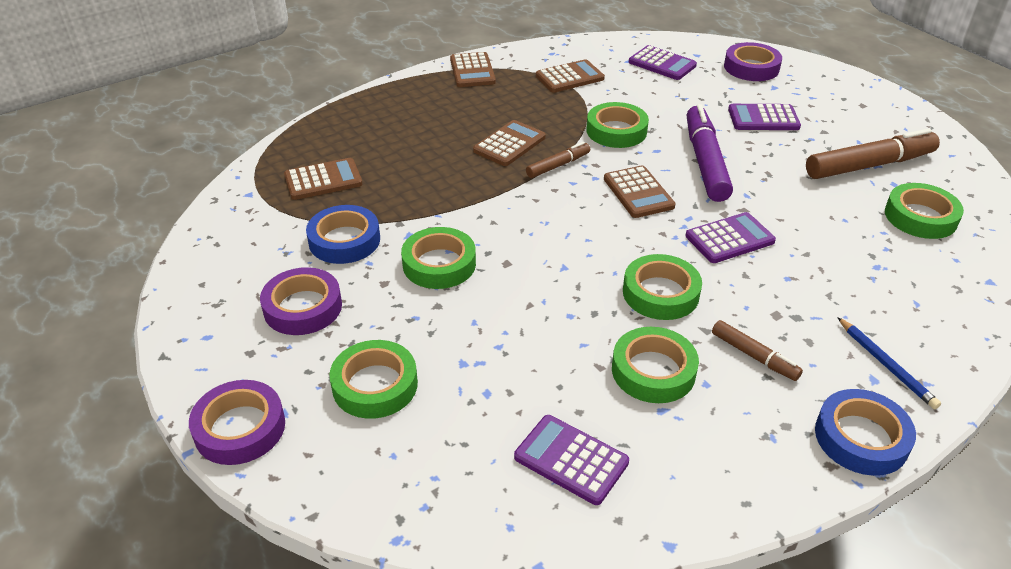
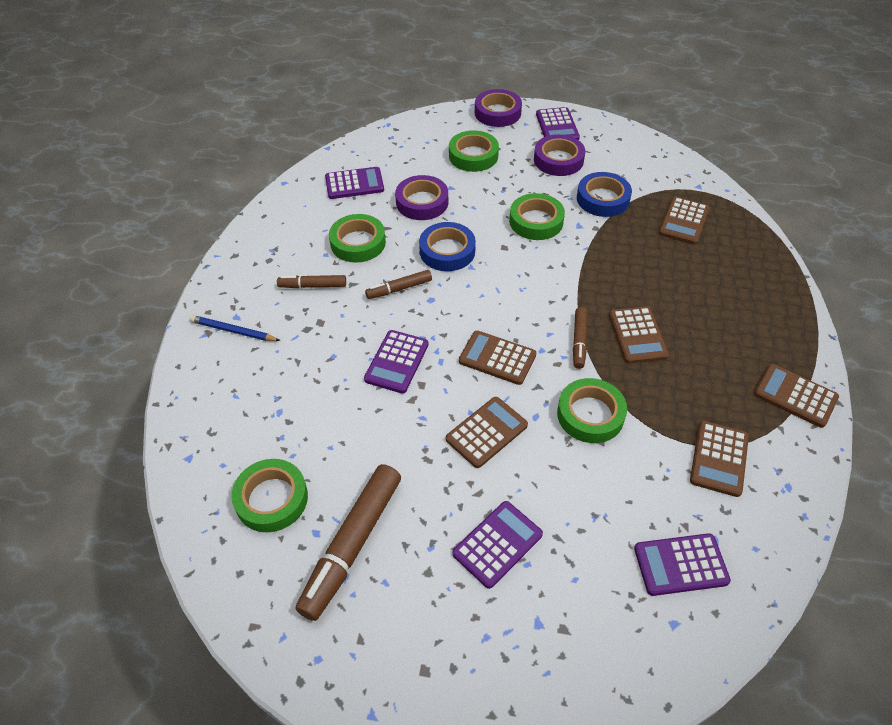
camera: 135 degrees right, 10 degrees up
green tape [623,254,702,320] -> brown marker [365,270,432,299]
purple marker [687,104,733,202] -> brown calculator [446,397,528,468]
purple tape [724,42,782,81] -> purple tape moved to [395,175,448,220]
blue tape [815,389,916,476] -> blue tape moved to [419,222,476,271]
none -> purple calculator [536,107,580,140]

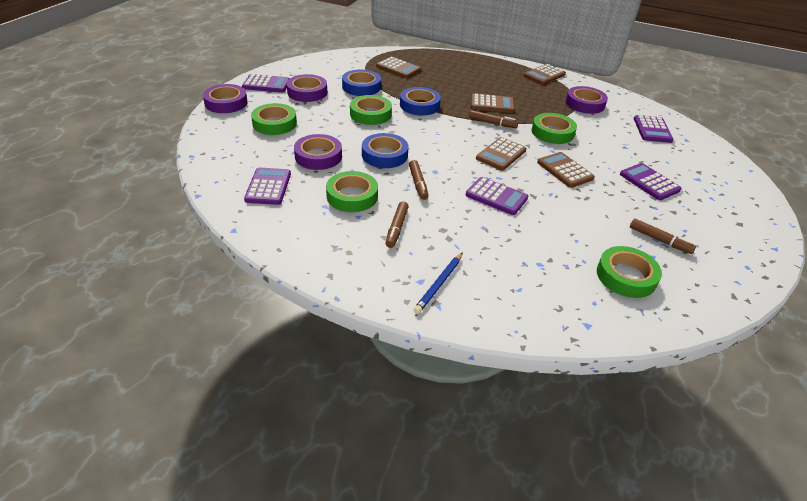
camera: 80 degrees left, 10 degrees down
brown marker [295,464,401,621] -> brown marker [630,218,696,254], size x0.53
brown calculator [690,421,749,497] -> purple tape [565,86,608,114]
none -> blue tape [400,87,441,116]

